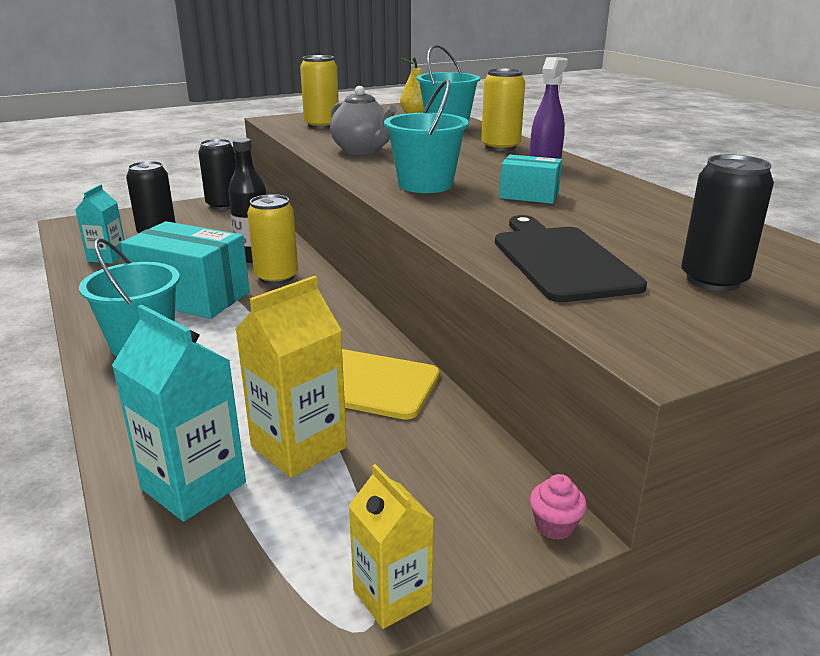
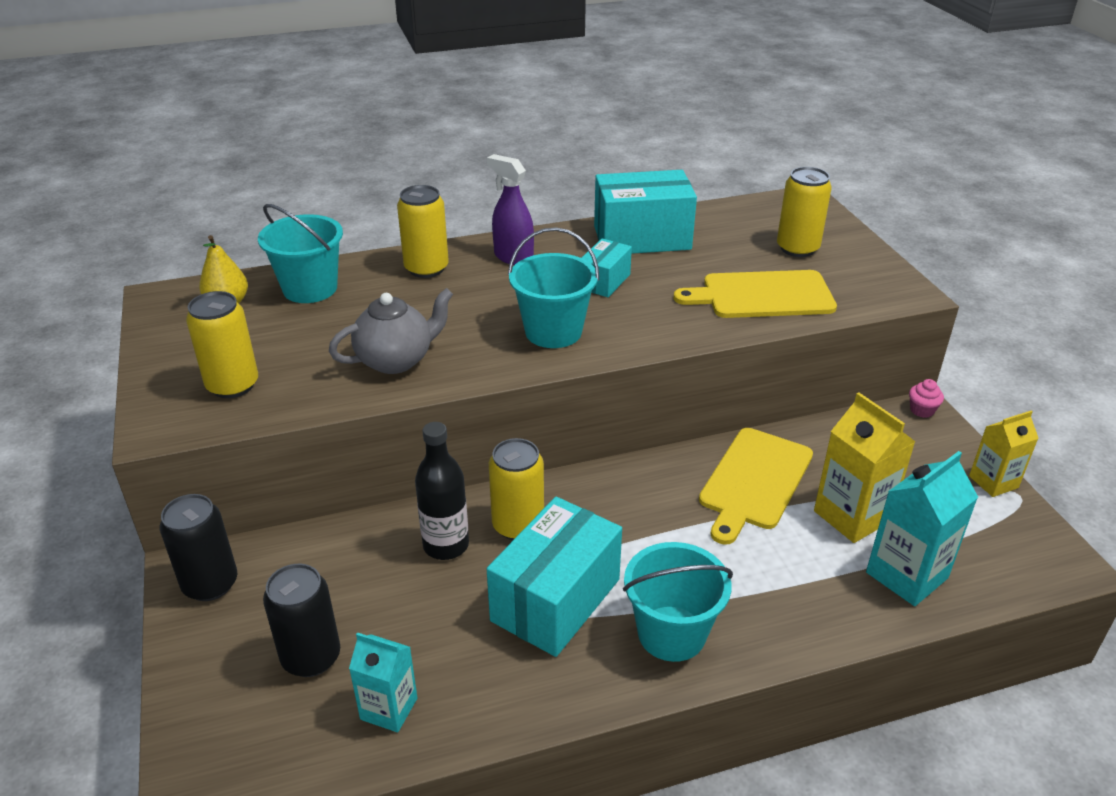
camera: 80 degrees left, 10 degrees up
black cutting board [495,215,647,302] -> yellow cutting board [674,270,837,318]
black can [681,154,774,291] -> yellow can [777,167,832,257]
none -> turquoise box [594,170,697,254]

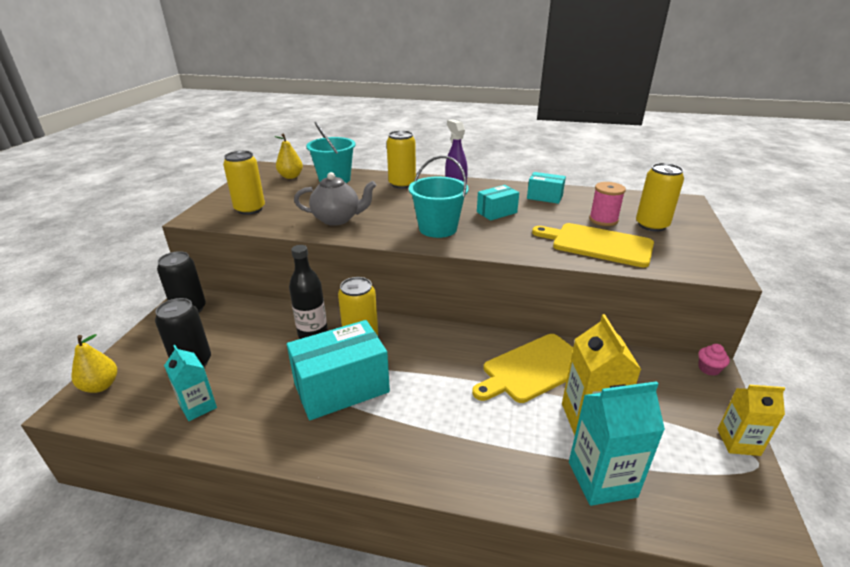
camera: 30 degrees right, 5 degrees down
turquoise box [594,170,697,254] -> turquoise box [527,172,566,204], size x0.53
turquoise bucket [623,542,733,662] -> none
none -> yellow pear [72,334,117,393]
none -> pink spool [589,182,626,226]

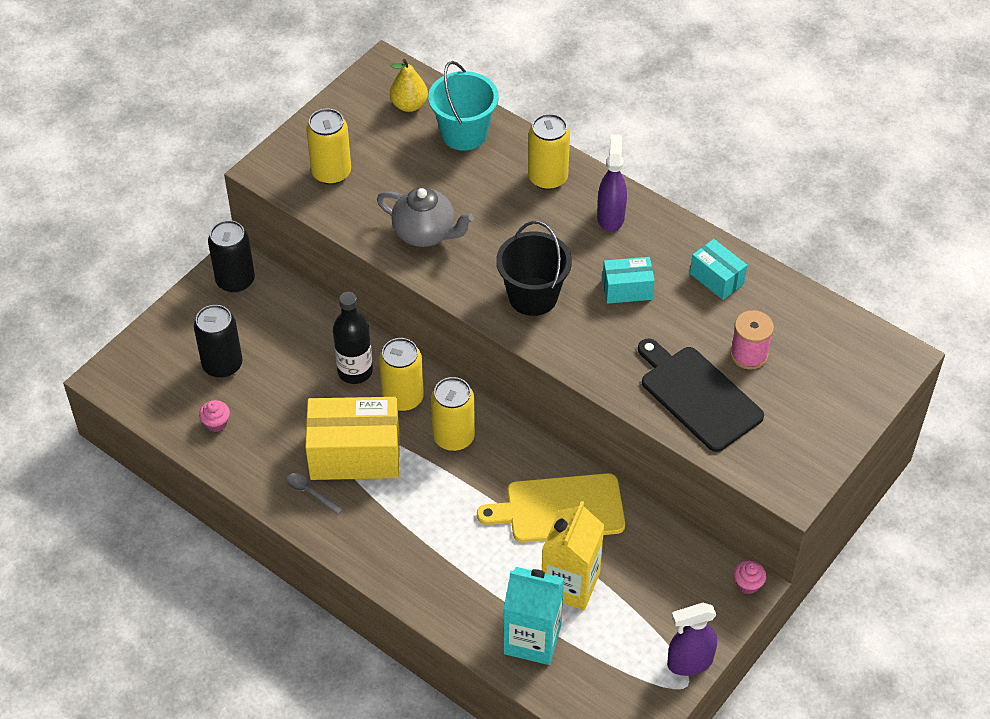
camera: 25 degrees right, 20 degrees up
yellow pear [72,334,117,393] -> none
turquoise carton [164,345,217,421] -> pink cupcake [199,400,230,432]
turquoise box [287,320,390,420] -> yellow box [305,397,400,480]
turquoise bucket [409,156,469,238] -> black bucket [496,221,572,316]
yellow cutting board [532,223,654,268] -> black cutting board [638,338,764,452]
yellow can [636,163,684,232] -> yellow can moved to [431,377,475,451]
yellow carton [718,385,785,456] -> purple spray bottle [667,603,717,676]
none -> grey spoon [286,473,343,515]

